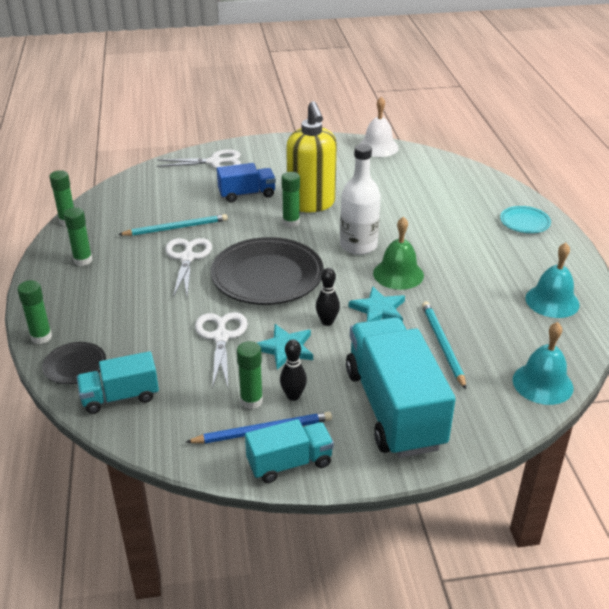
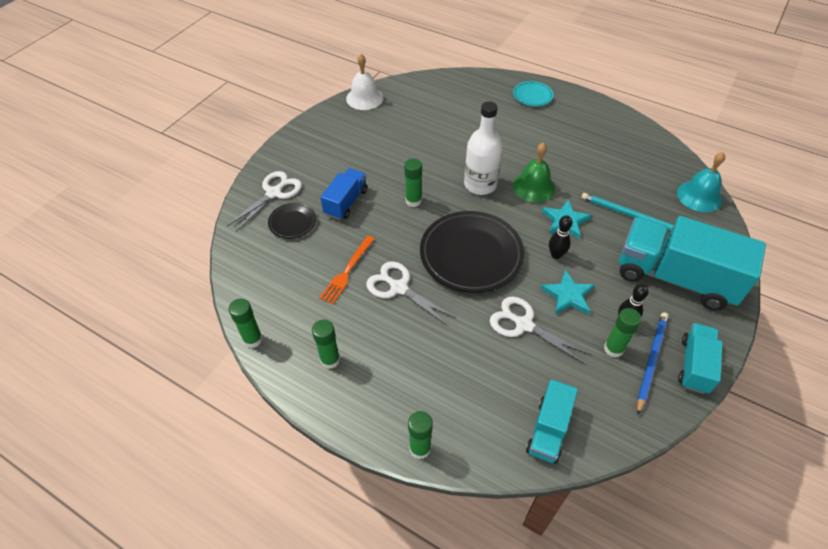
camera: 50 degrees left, 15 degrees up
black plate [42,342,106,384] -> black plate moved to [268,203,316,239]
turquoise pencil [118,214,228,236] -> orange fork [319,235,375,305]
yellow soap dispenser [286,101,337,212] -> none
turquoise bell [525,243,580,318] -> none

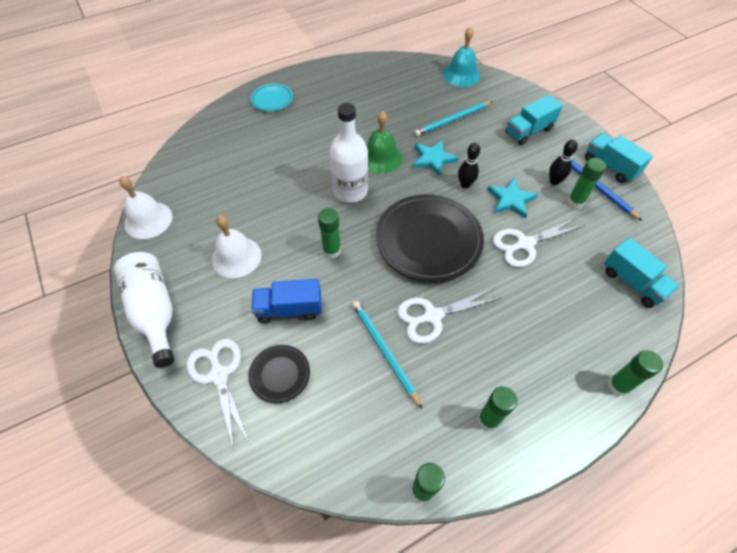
camera: 60 degrees left, 5 degrees up
orange fork [319,235,375,305] -> turquoise pencil [352,301,422,408]
blue truck [320,168,367,220] -> blue truck turned 60 degrees counterclockwise [251,279,322,323]
turquoise truck [619,216,766,310] -> turquoise truck [505,95,563,145], size x0.52
none -> white bottle [114,252,174,368]
none -> white bell [212,215,261,278]

